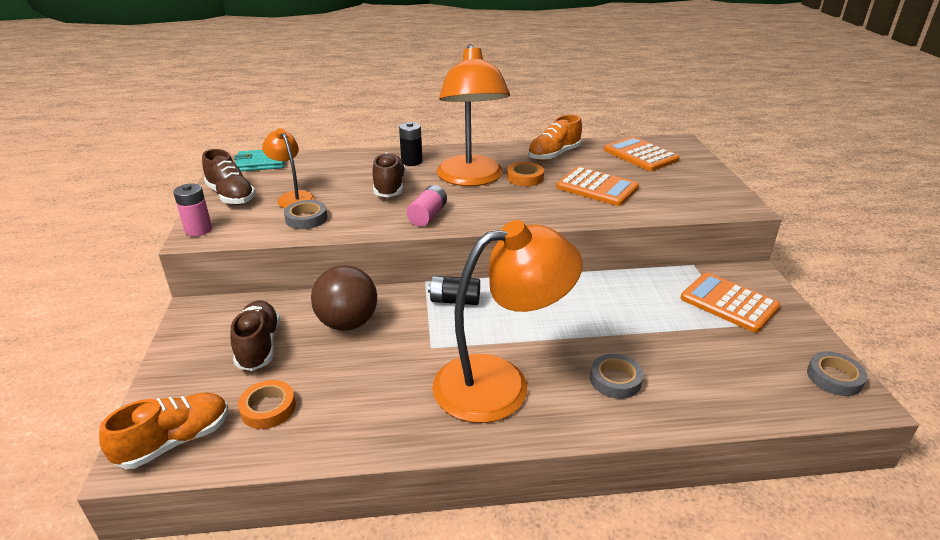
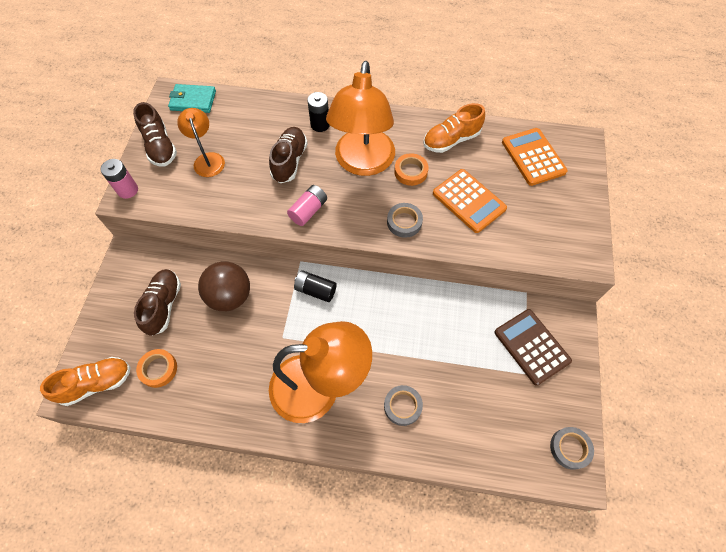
camera: 15 degrees right, 30 degrees up
grey tape [284,200,327,229] -> grey tape moved to [387,203,423,238]
orange calculator [681,273,780,333] -> brown calculator [495,309,572,386]

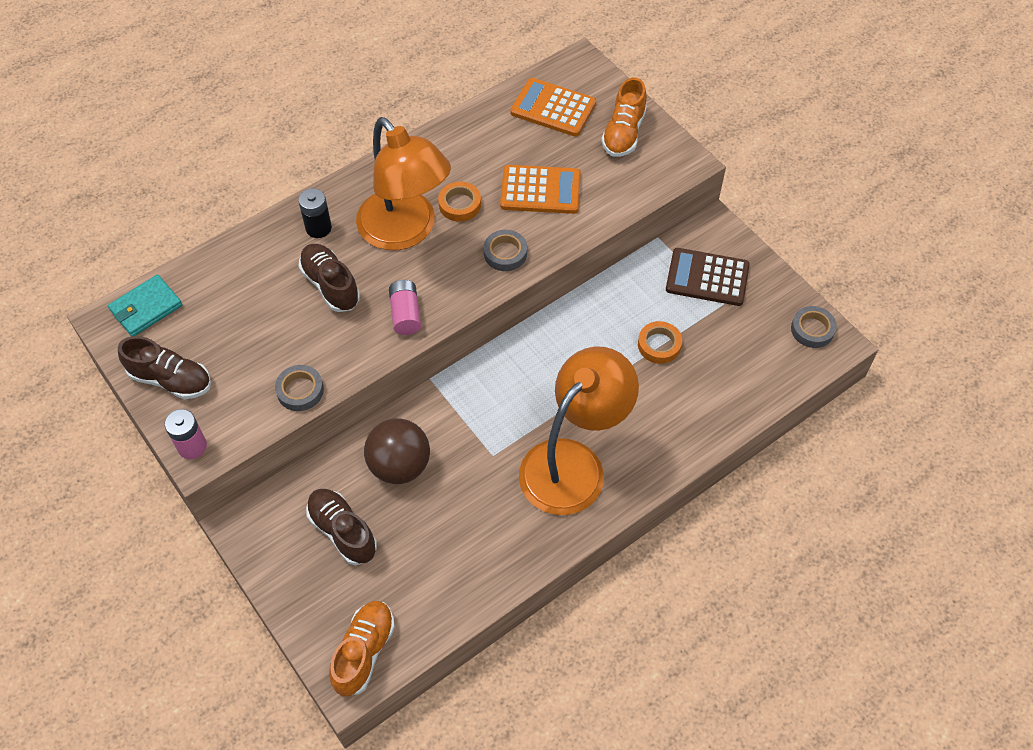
camera: 45 degrees left, 5 degrees down
orange tape [136,349,177,388] -> orange tape moved to [638,321,682,364]
orange lamp [177,108,225,177] -> none
black battery [294,270,337,302] -> none
grey tape [384,385,423,426] -> grey tape moved to [275,365,324,411]
orange shoe [423,103,485,153] -> orange shoe moved to [601,77,647,157]

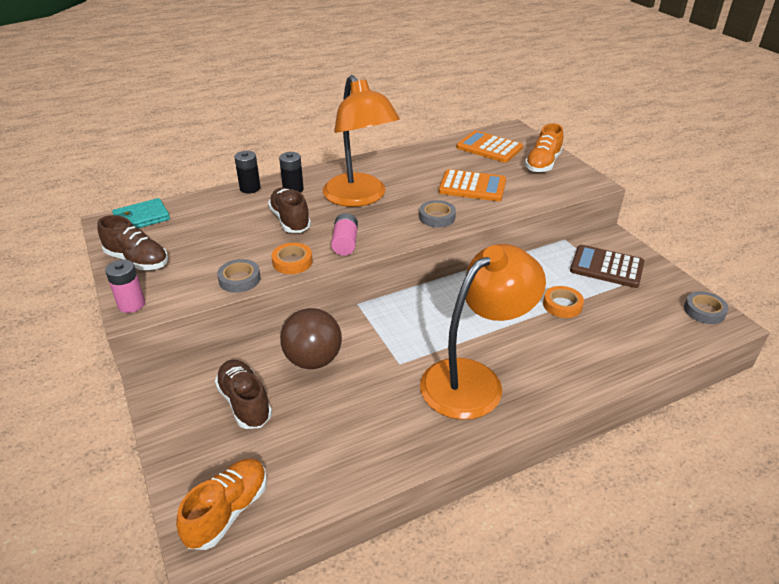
camera: 10 degrees right, 20 degrees down
orange tape [438,182,481,222] -> orange tape moved to [272,243,313,274]
none -> black battery [234,151,261,194]

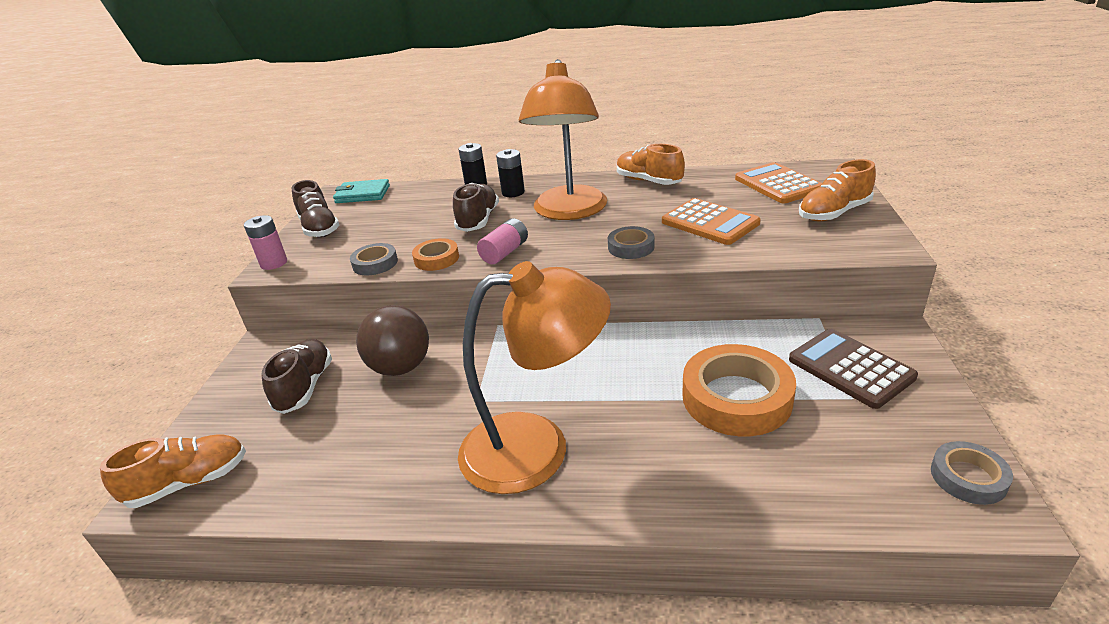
camera: 35 degrees right, 5 degrees down
orange tape [543,286,584,318] -> orange tape [682,344,796,436], size x1.91
none -> orange shoe [617,144,685,185]

